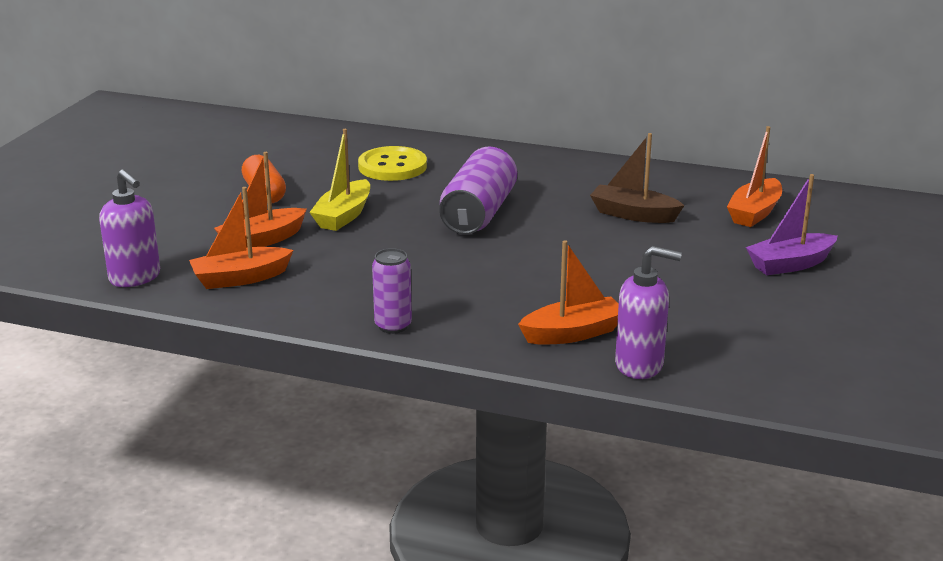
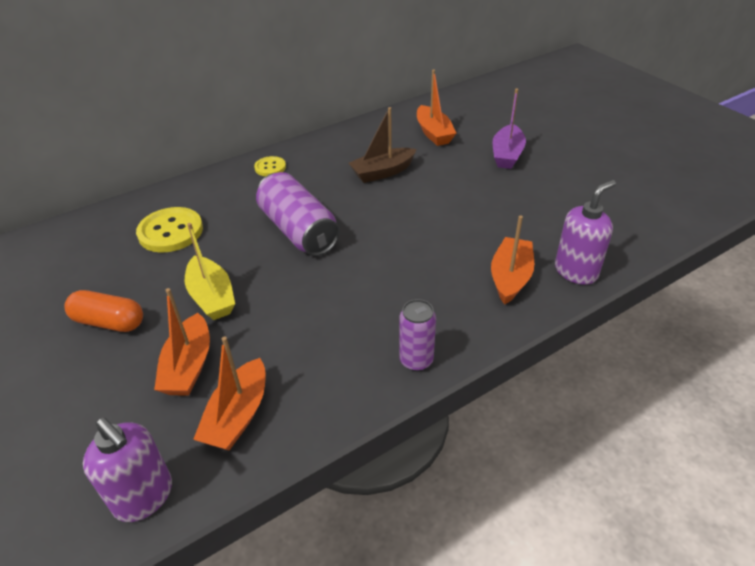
camera: 50 degrees left, 15 degrees up
purple soap dispenser [99,169,160,287] -> purple soap dispenser turned 45 degrees clockwise [83,418,172,522]
none -> yellow button [254,156,286,176]

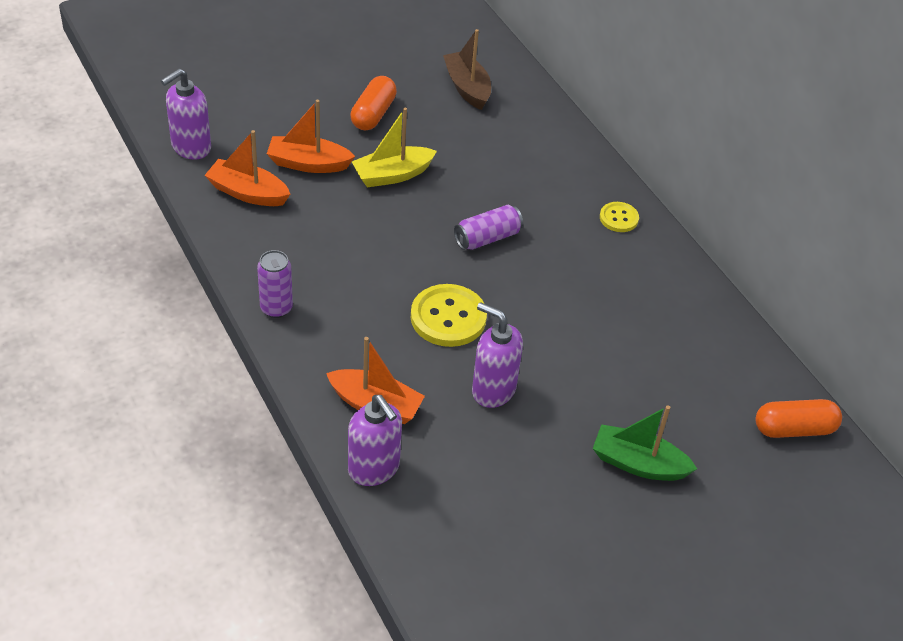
camera: 90 degrees right, 5 degrees up
yellow button [136,207,203,253] -> yellow button moved to [411,284,487,347]
purple can [256,172,340,256] -> purple can [454,205,523,250], size x0.59
brown boat [349,107,417,183] -> brown boat moved to [443,29,491,110]
orange boat [417,70,456,146] -> none
purple boat [492,89,526,169] -> green boat [593,405,697,481]
none -> purple soap dispenser [472,302,523,408]
none -> orange capsule [755,399,842,438]

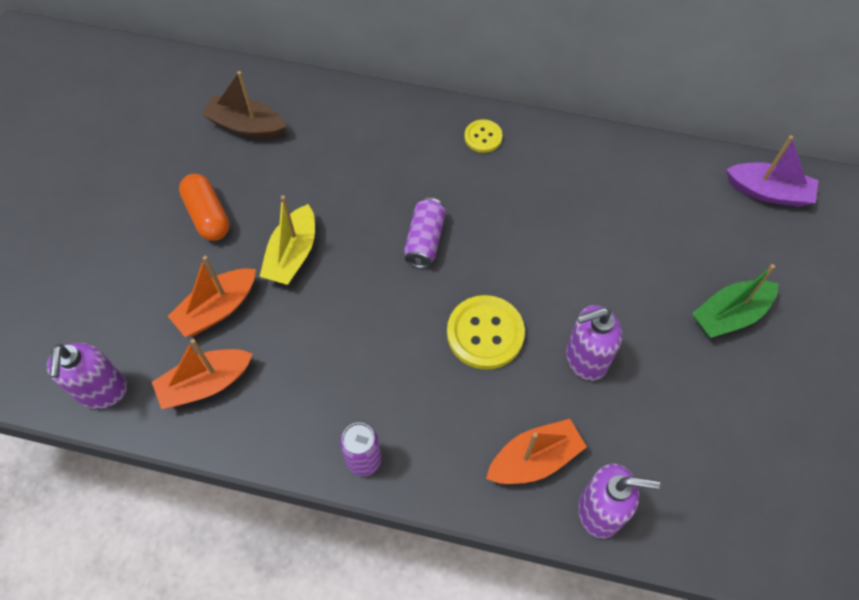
camera: 45 degrees left, 15 degrees up
orange capsule [755,399,842,438] -> purple boat [726,135,819,207]

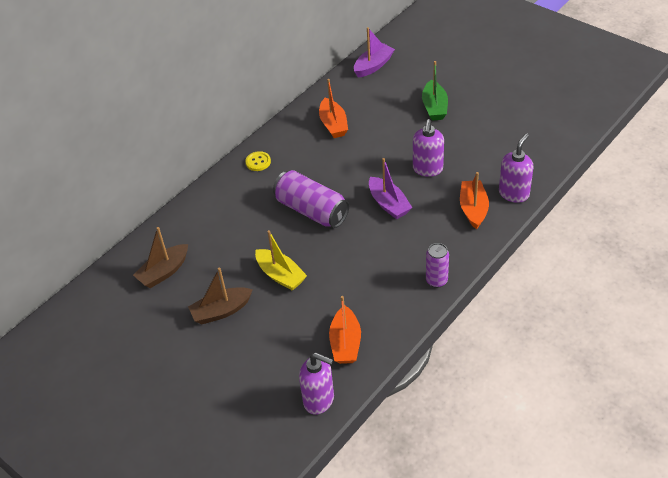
camera: 60 degrees left, 15 degrees down
orange boat [168,256,256,337] -> orange boat moved to [319,79,348,138]
orange capsule [179,174,230,241] -> brown boat [188,268,253,324]
purple can [404,198,446,268] -> purple can [273,170,349,228], size x1.70
yellow button [447,295,525,370] -> purple boat [369,158,412,219]

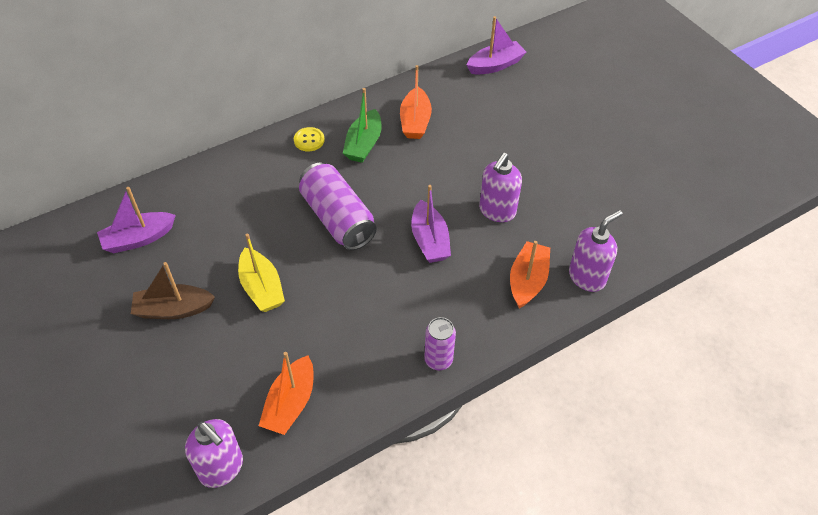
camera: 15 degrees right, 5 degrees up
brown boat [133,227,188,288] -> purple boat [97,187,176,253]
green boat [422,61,448,121] -> green boat moved to [343,88,382,163]

